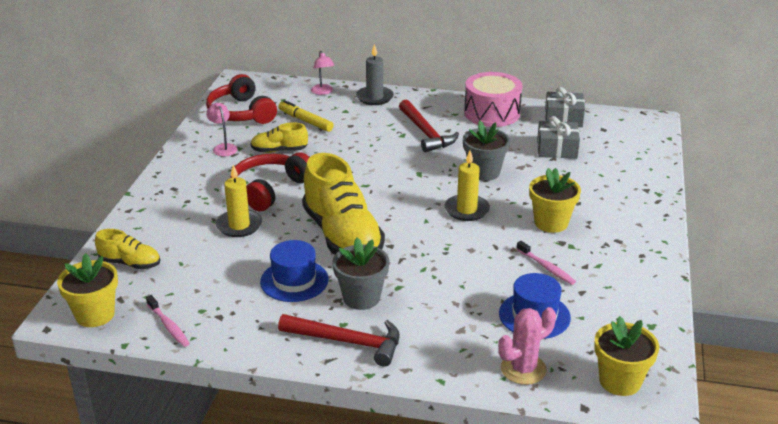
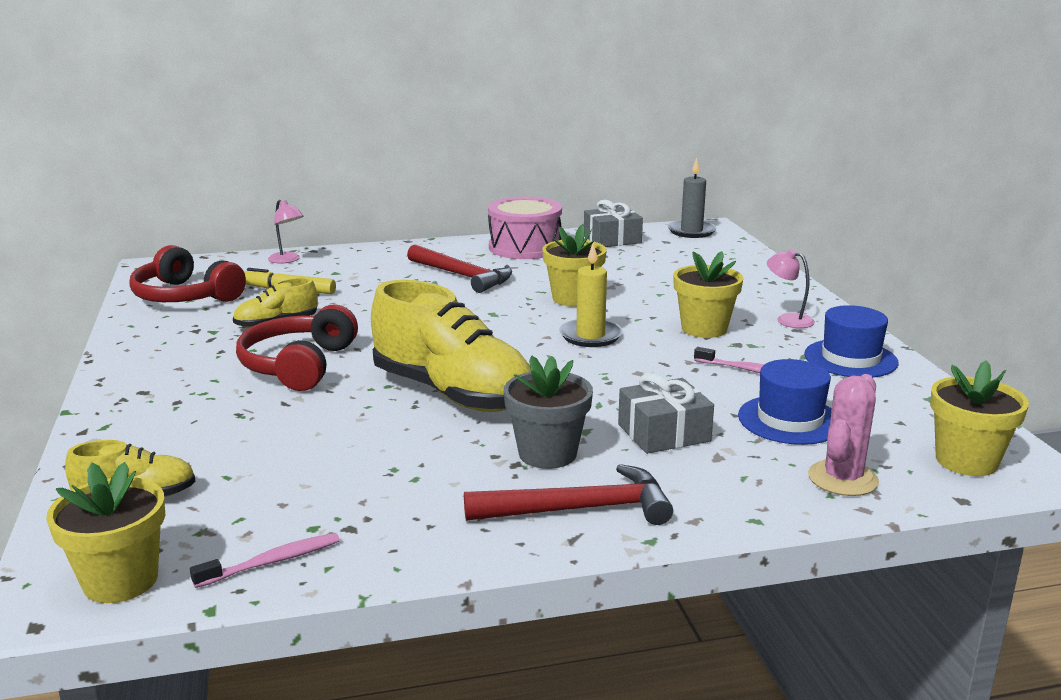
camera: 25 degrees left, 10 degrees down
pink toothbrush [146,295,190,347] -> pink toothbrush turned 60 degrees counterclockwise [190,533,340,588]
pink lamp [206,103,238,156] -> pink lamp moved to [767,249,815,328]
yellow candle [216,165,262,237] -> none
blue hat [260,240,328,302] -> blue hat moved to [804,305,899,378]
grey candle [356,44,394,105] -> grey candle moved to [668,157,717,238]
grey flower pot [463,121,510,181] -> yellow flower pot [542,224,607,307]
grey gift [537,116,580,159] -> grey gift moved to [618,373,714,454]

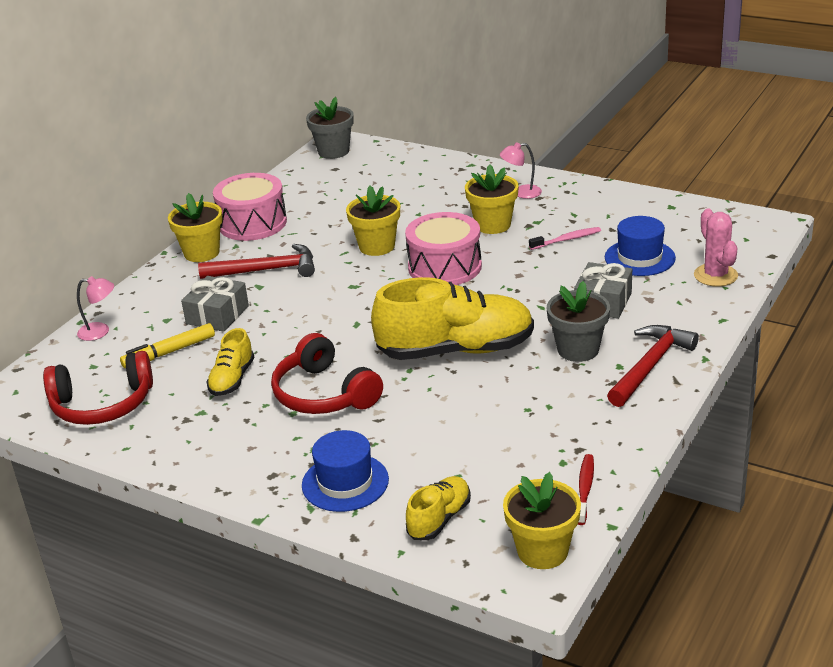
camera: 45 degrees left, 10 degrees up
pink toothbrush [190,533,340,588] -> red toothbrush [578,454,594,525]
yellow candle [559,243,623,347] -> pink drum [405,212,482,285]
grey gift [584,200,643,247] -> grey gift moved to [181,276,249,332]
grey candle [668,157,717,238] -> grey flower pot [306,97,354,159]
blue hat [804,305,899,378] -> blue hat moved to [302,430,389,512]
yellow flower pot [930,360,1029,476] -> yellow flower pot moved to [168,193,223,262]

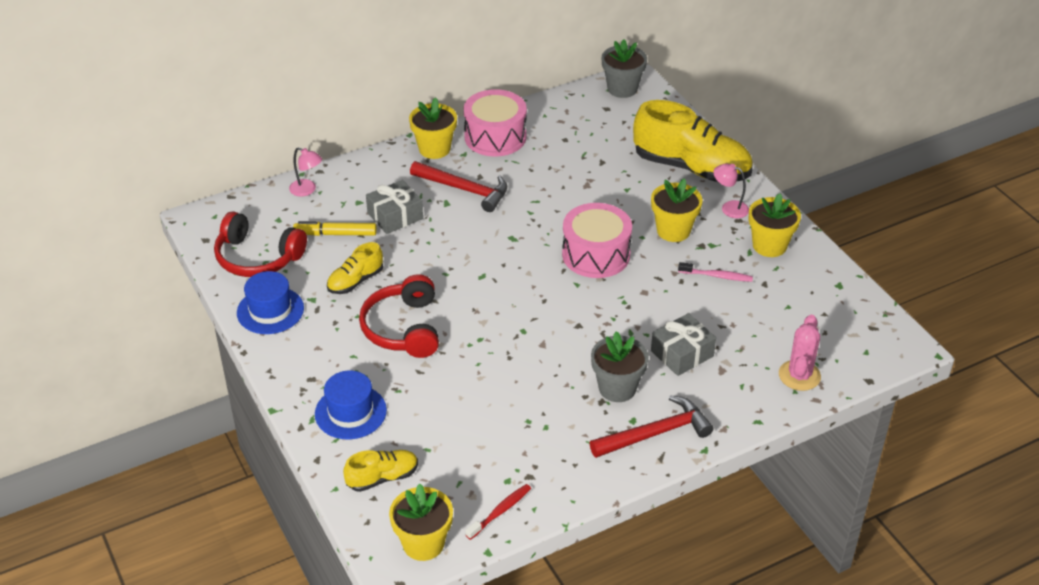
camera: 30 degrees right, 10 degrees up
yellow flower pot [346,186,400,256] -> yellow flower pot moved to [749,193,801,257]
yellow shoe [371,277,534,360] -> yellow shoe moved to [633,100,752,183]
blue hat [605,216,676,276] -> blue hat moved to [237,271,304,334]

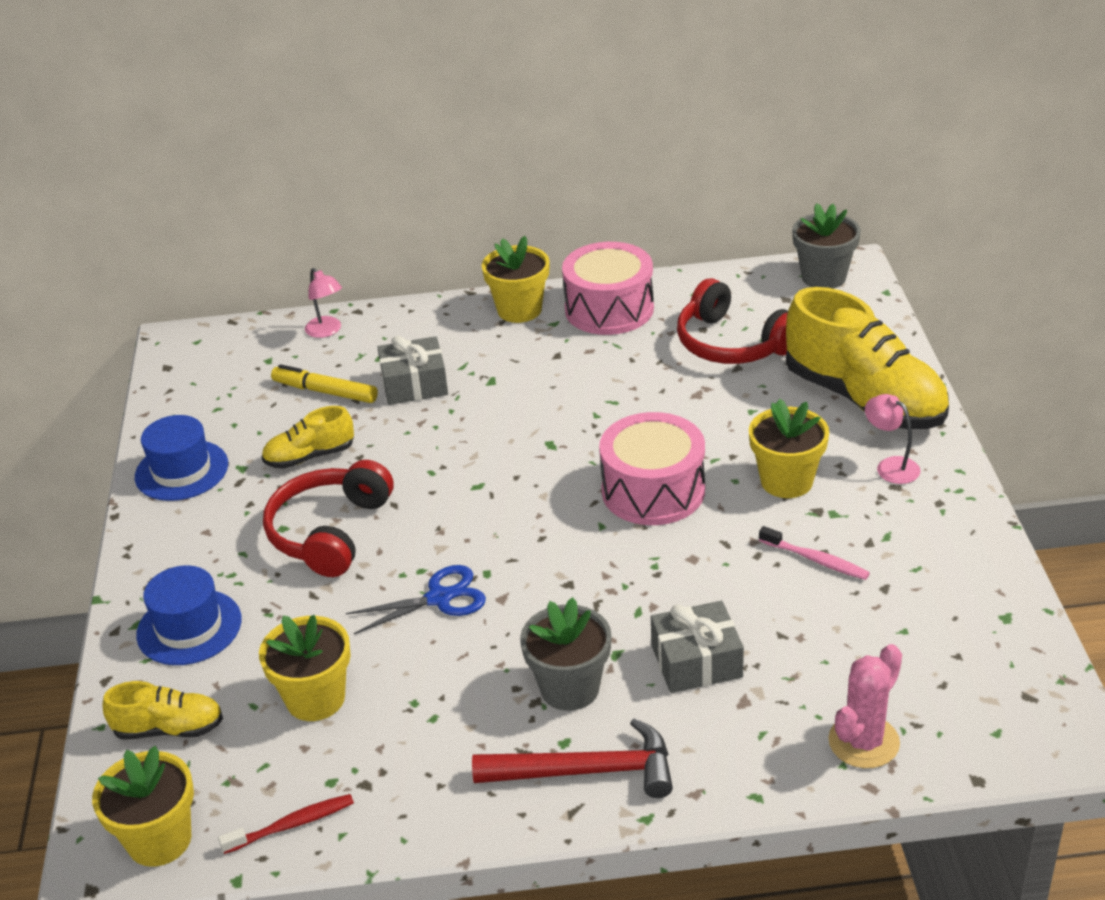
camera: 25 degrees right, 5 degrees down
red headphones [214,211,307,277] -> red headphones moved to [677,278,788,364]
red hammer [410,161,507,212] -> none
yellow flower pot [749,193,801,257] -> yellow flower pot moved to [259,615,351,721]
none -> blue scissors [346,565,486,634]

